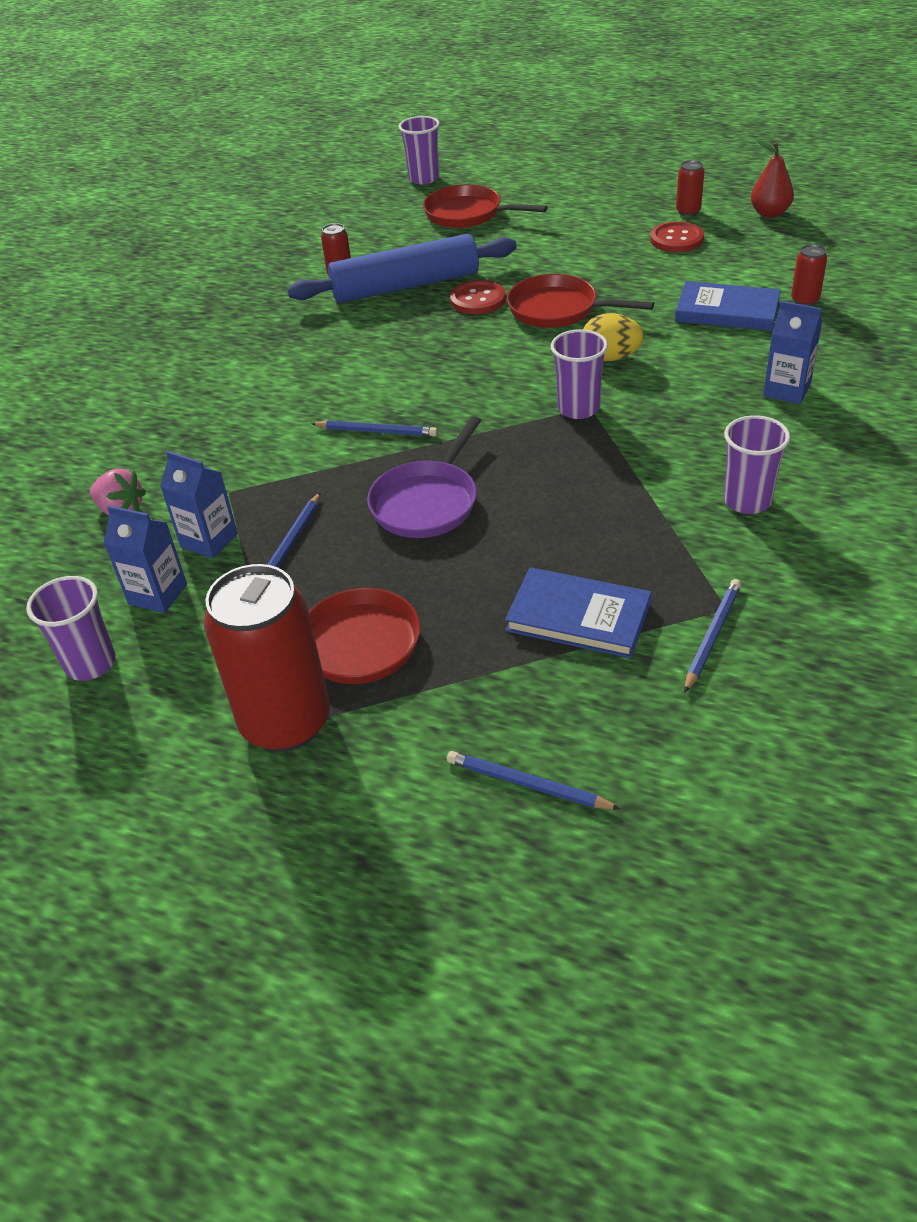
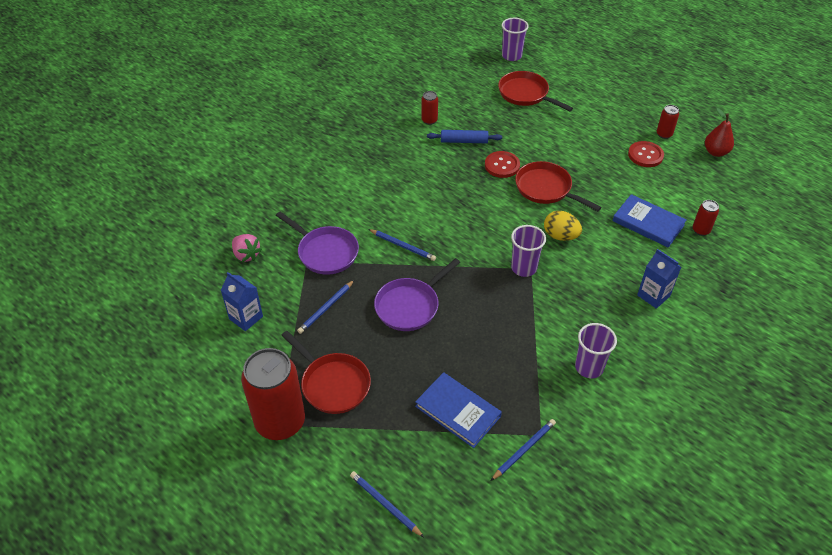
camera: 15 degrees right, 5 degrees up
purple cup [26,576,116,681] -> none
blue carton [160,451,238,559] -> none
blue rolling pin [287,234,517,303] -> blue rolling pin [427,130,502,143], size x0.51
none -> purple pan [276,211,359,275]

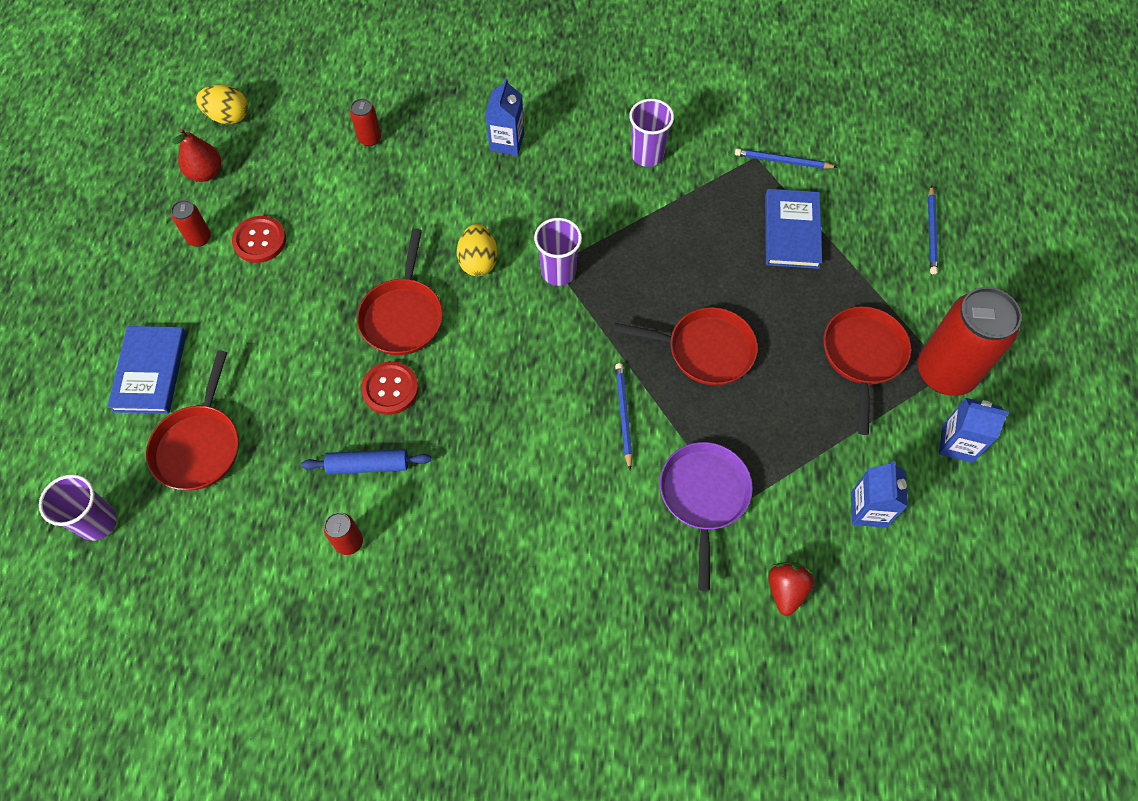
camera: 125 degrees left, 15 degrees up
pink strawberry [232,234,262,262] -> red strawberry [768,562,814,616]
blue pencil [297,280,354,334] -> none
purple pan [374,258,460,331] -> red pan [613,307,758,386]
blue rolling pin [427,130,502,143] -> blue rolling pin turned 60 degrees counterclockwise [301,449,431,474]
blue book [612,194,686,248] -> blue book moved to [107,326,187,414]
none -> yellow egg [196,84,248,124]
none -> blue carton [939,398,1009,463]

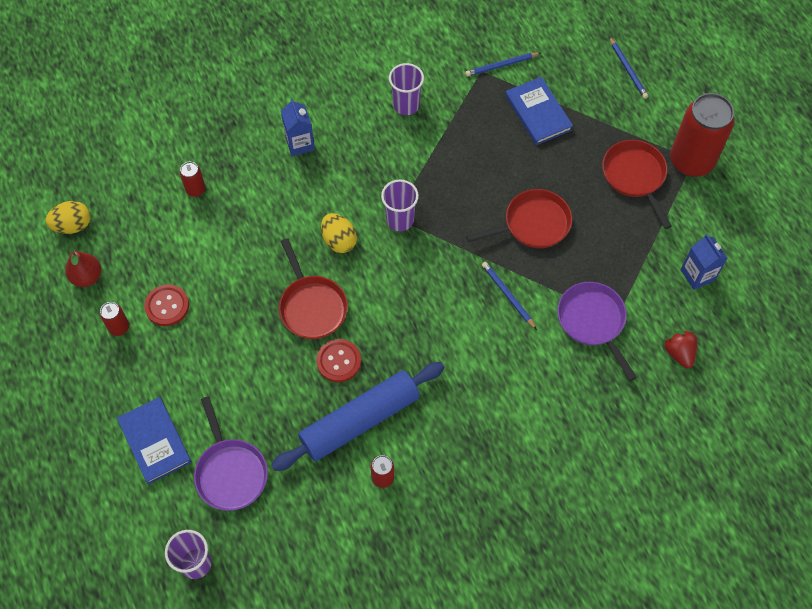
camera: 30 degrees left, 0 degrees up
red pan [146,350,239,491] -> purple pan [194,396,268,511]
blue rolling pin [301,449,431,474] -> blue rolling pin [271,362,445,471], size x1.96
blue carton [939,398,1009,463] -> none

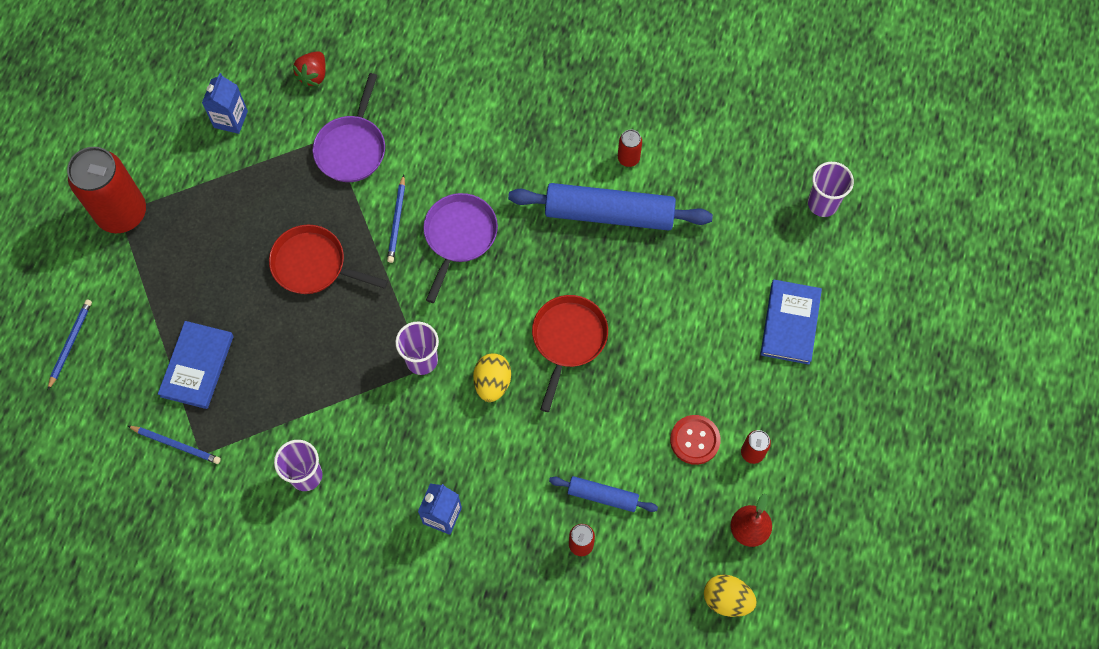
camera: 140 degrees left, 5 degrees up
purple pan [194,396,268,511] -> purple pan moved to [423,193,498,303]
red button [316,339,361,382] -> none
red pan [602,140,672,229] -> none
none -> blue rolling pin [549,476,658,512]

